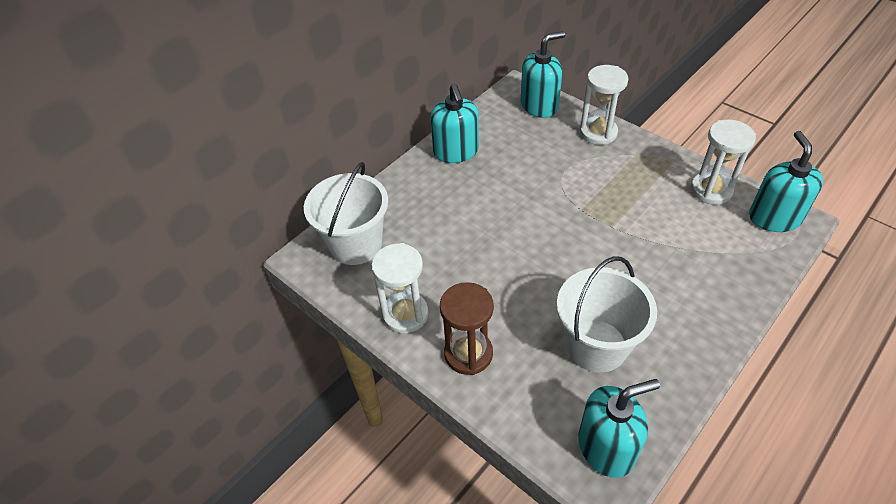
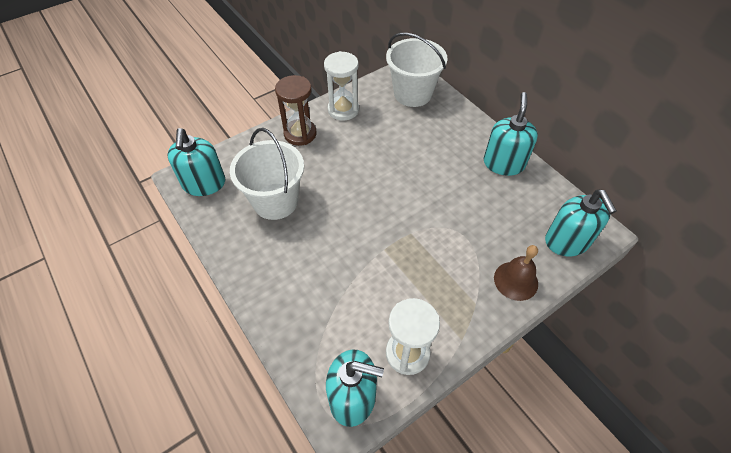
camera: 100 degrees right, 5 degrees up
turquoise soap dispenser [430,84,479,163] -> turquoise soap dispenser turned 105 degrees clockwise [484,92,538,176]
white hourglass [580,65,629,145] -> brown bell [494,245,538,301]

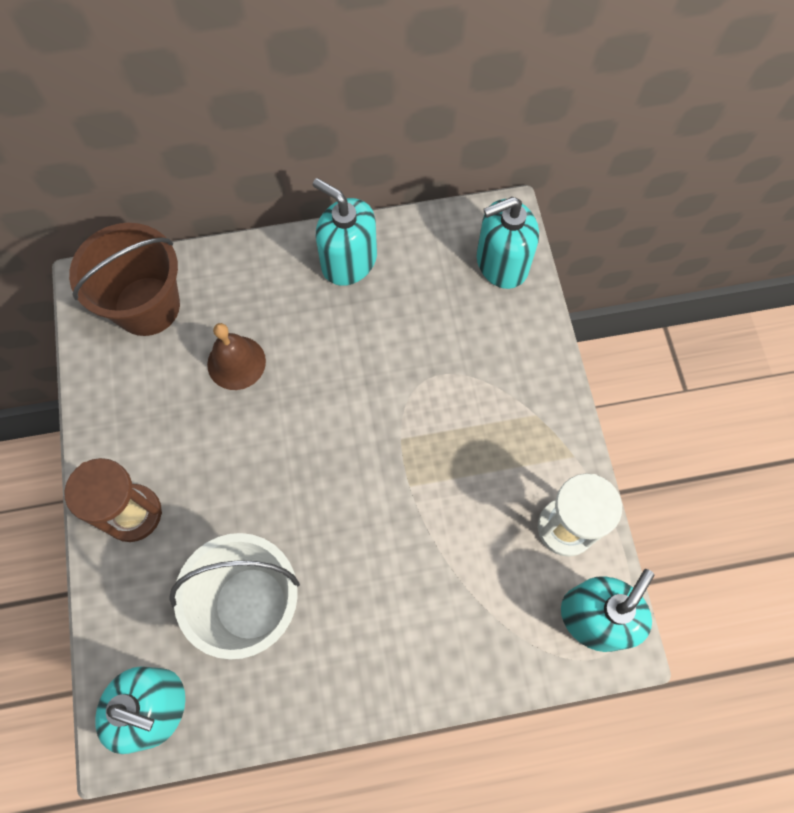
camera: 65 degrees left, 15 degrees up
white hourglass [324,51,359,121] -> none
white bucket [386,33,447,107] -> brown bucket [69,223,180,336]
brown bell [494,245,538,301] -> brown bell moved to [207,323,266,390]
turquoise soap dispenser [545,190,617,256] -> turquoise soap dispenser turned 150 degrees clockwise [477,197,539,289]

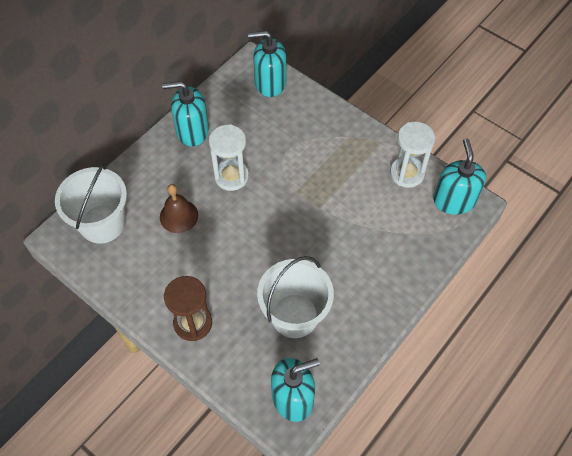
camera: 40 degrees left, 10 degrees down
brown bucket [69,223,180,336] -> white bucket [55,163,127,244]
turquoise soap dispenser [477,197,539,289] -> turquoise soap dispenser turned 60 degrees clockwise [248,31,286,97]
none -> white hourglass [209,124,249,191]

